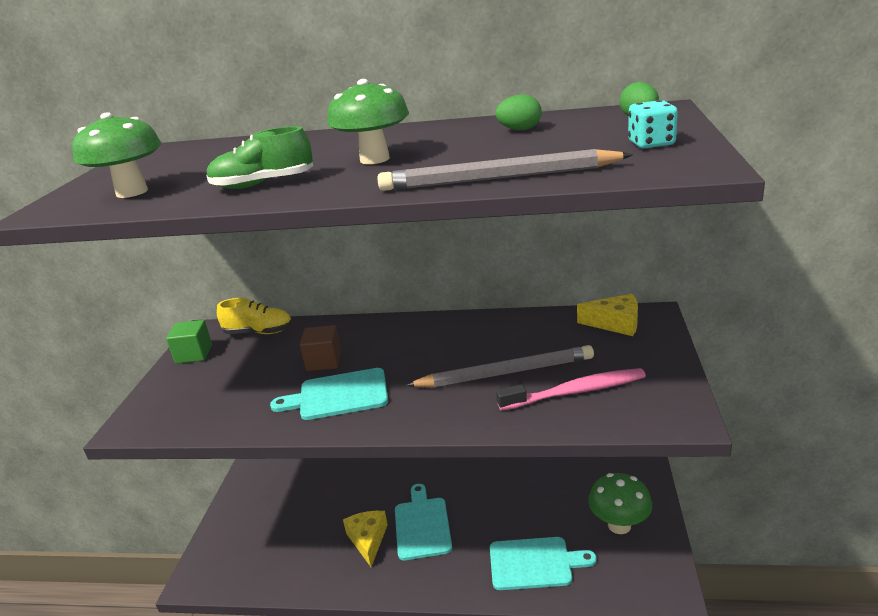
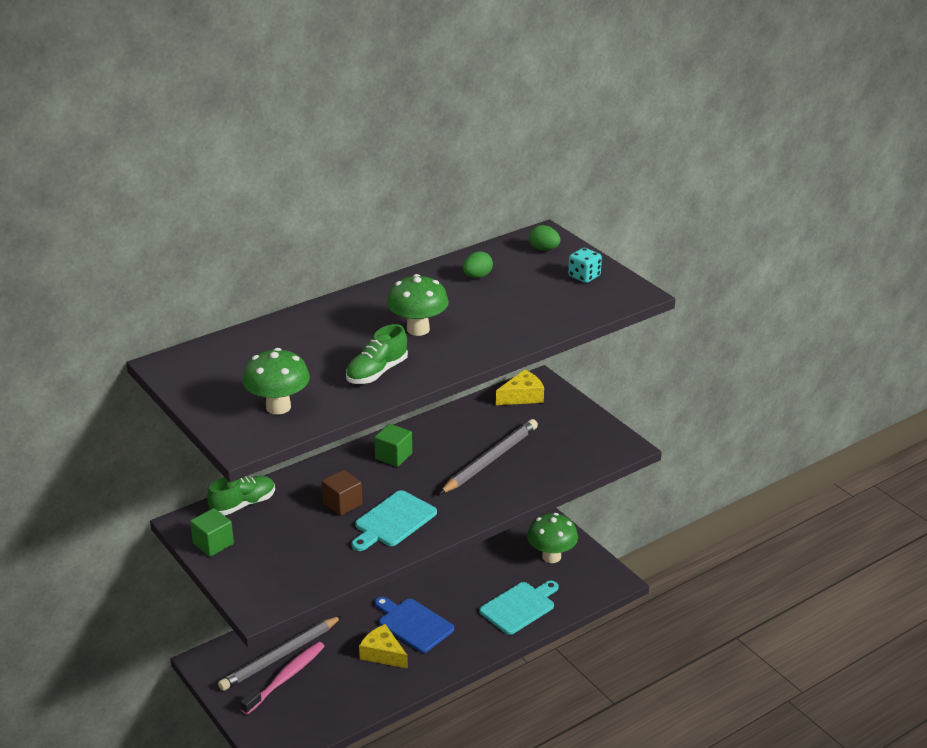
camera: 45 degrees left, 5 degrees up
yellow shoe [217,298,292,334] -> green shoe [207,476,275,516]
grey pencil [377,149,633,191] -> grey pencil moved to [218,616,342,691]
turquoise cutting board [395,484,452,561] -> blue cutting board [375,597,454,653]
pink toothbrush [496,368,646,411] -> pink toothbrush moved to [240,642,325,715]
none -> green cube [374,424,412,467]

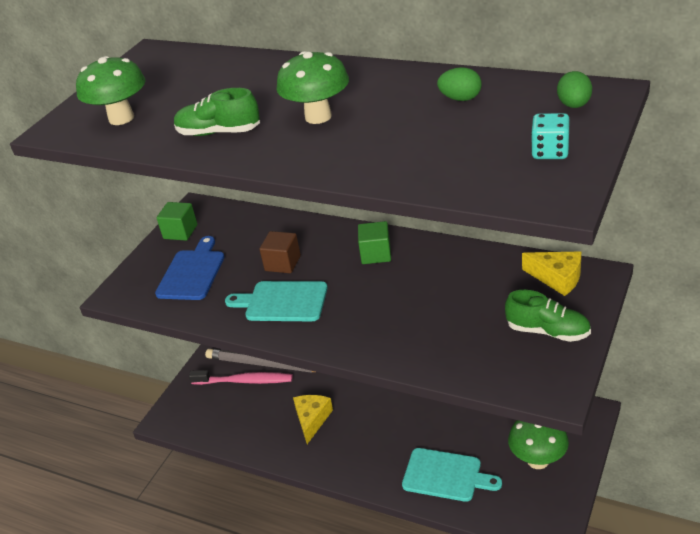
camera: 65 degrees right, 5 degrees up
green shoe [207,476,275,516] -> green shoe moved to [505,290,591,342]
blue cutting board [375,597,454,653] -> blue cutting board moved to [155,236,225,300]
grey pencil [439,419,538,494] -> none

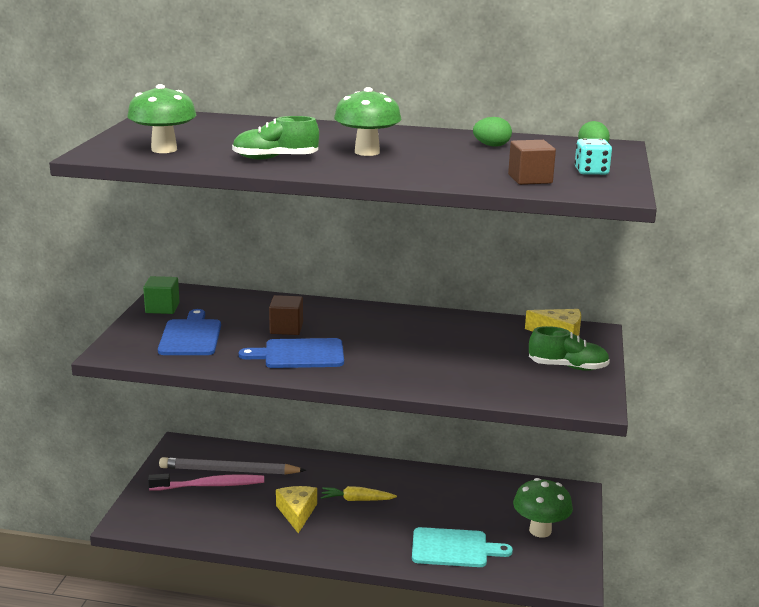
camera: 20 degrees left, 15 degrees down
turquoise cutting board [225,281,328,321] -> blue cutting board [239,338,344,368]
green cube [358,221,391,264] -> none
none -> yellow carrot [321,486,397,501]
none -> brown cube [508,140,556,185]

